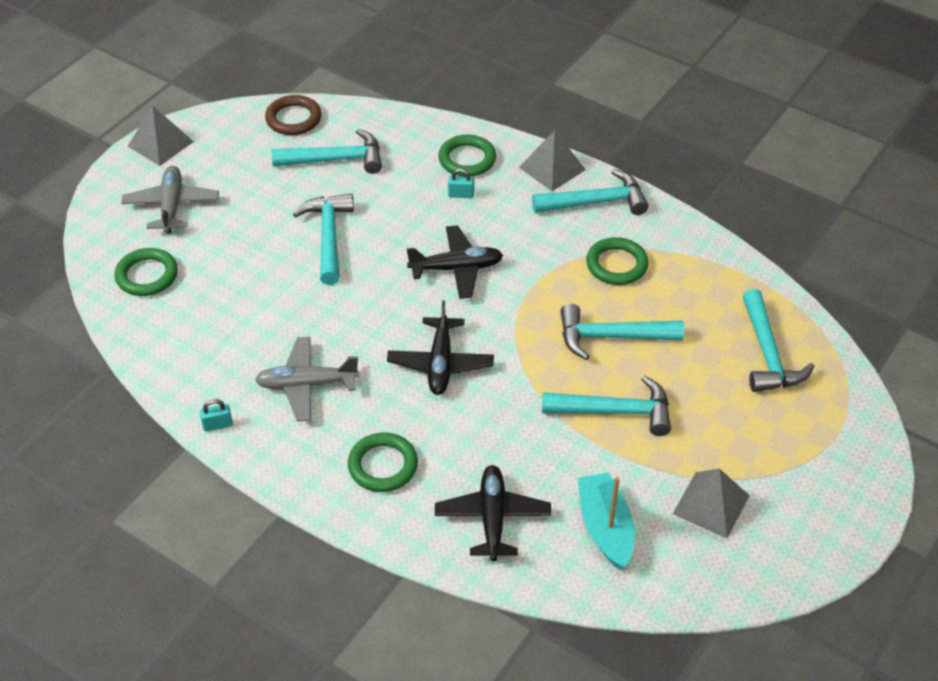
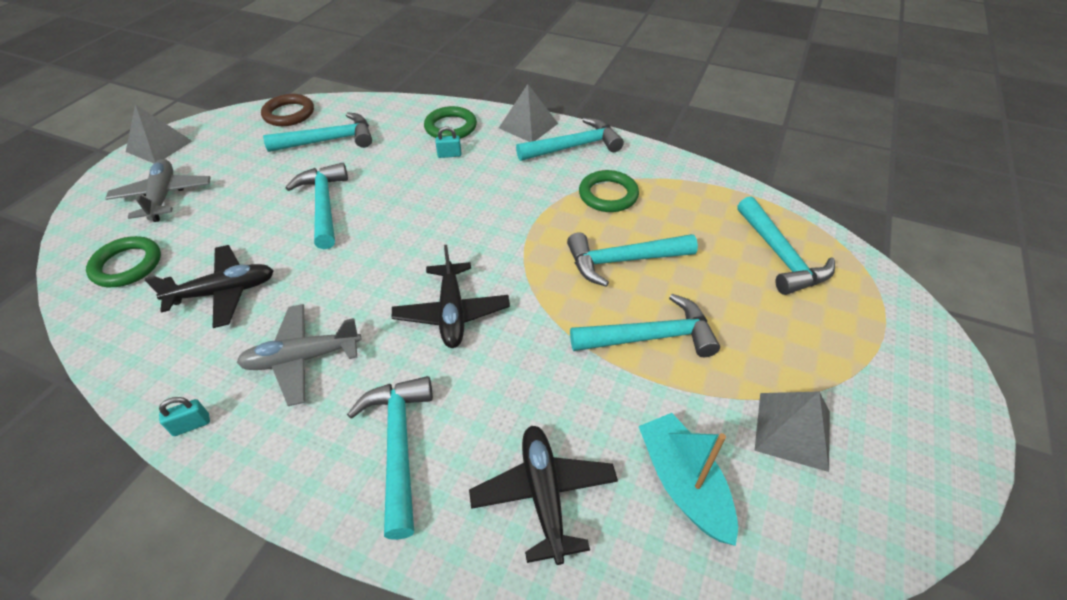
camera: 10 degrees left, 0 degrees up
green ring [348,433,418,492] -> turquoise hammer [347,376,433,540]
black plane [406,225,503,299] -> black plane moved to [145,245,274,328]

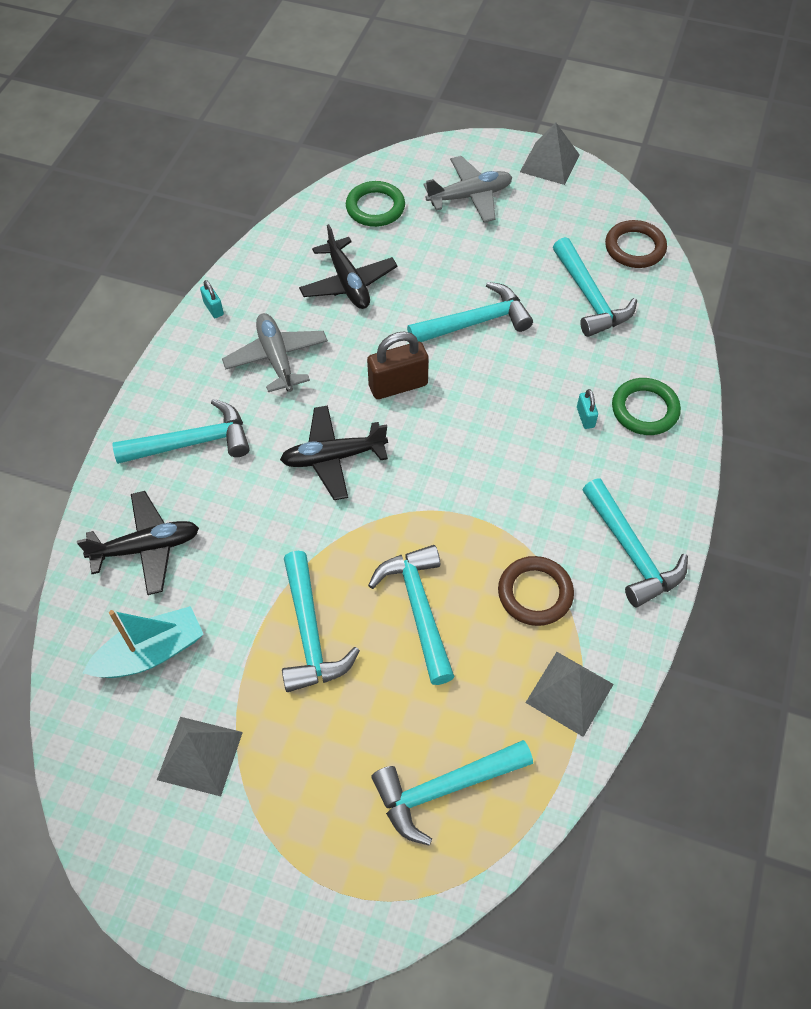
camera: 85 degrees right, 10 degrees up
grey pyramid [499,84,558,142] -> grey pyramid moved to [525,652,614,737]
green ring [579,170,639,212] -> brown ring [498,556,574,626]
none -> brown padlock [367,331,429,399]

